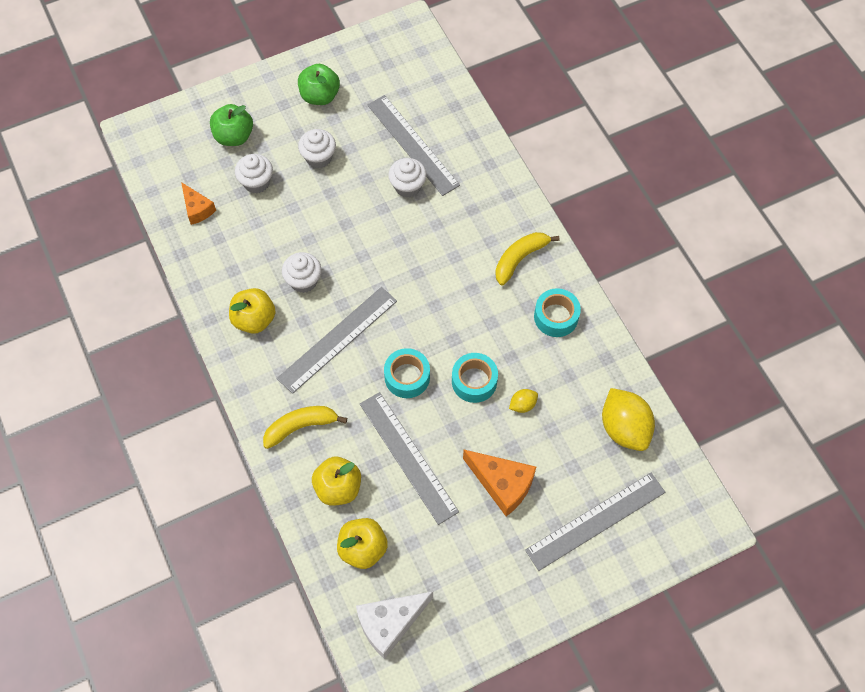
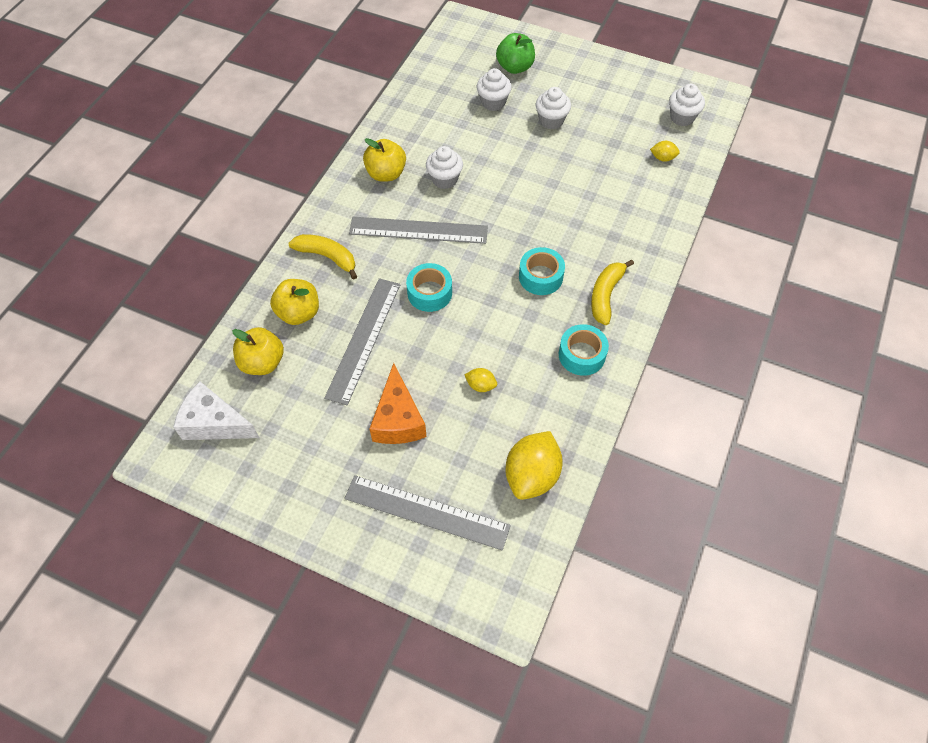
camera: 50 degrees right, 5 degrees down
orange cheese [181,182,216,225] -> none
green apple [298,64,340,105] -> none
grey ruler [368,95,460,196] -> none
white cupcake [388,158,427,198] -> white cupcake moved to [669,84,705,126]
turquoise tape [452,353,498,403] -> turquoise tape moved to [519,247,565,295]
yellow banana [495,232,560,286] -> yellow banana turned 75 degrees counterclockwise [591,260,634,325]
none -> yellow lemon [650,141,680,162]

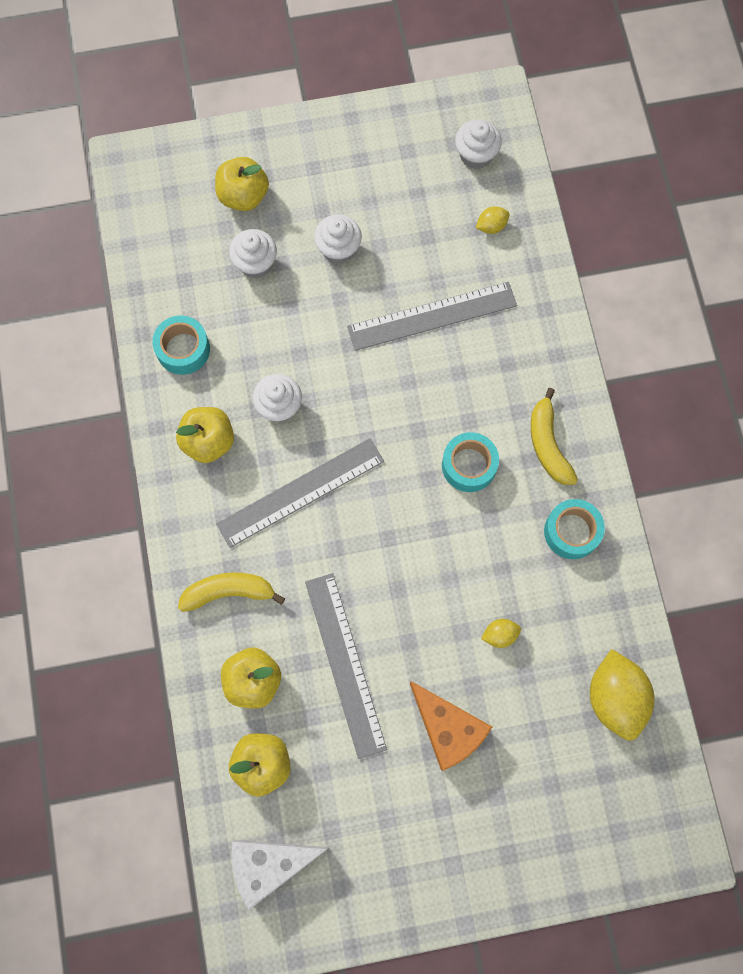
camera: 35 degrees left, 15 degrees up
grey ruler [344,475,511,551] -> grey ruler moved to [347,282,517,351]
turquoise tape [406,263,452,312] -> turquoise tape moved to [152,316,210,375]
green apple [496,33,535,74] -> yellow apple [215,157,269,211]

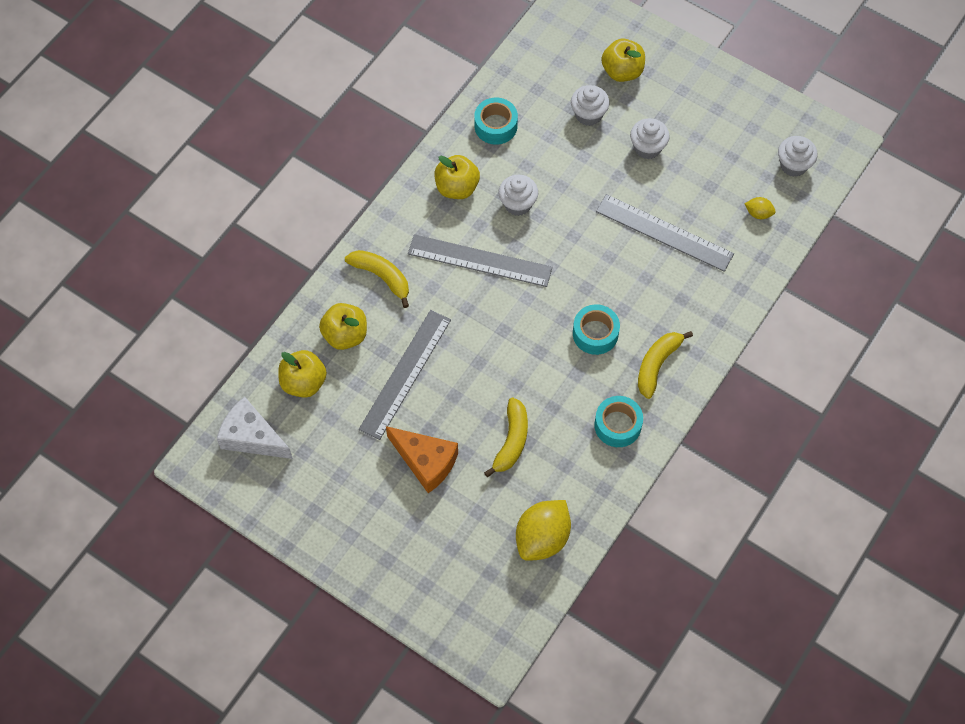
camera: 45 degrees right, 10 degrees down
orange cheese [410,681,492,771] -> orange cheese turned 60 degrees counterclockwise [386,426,458,493]
yellow lemon [481,619,521,648] -> yellow banana [484,398,528,477]

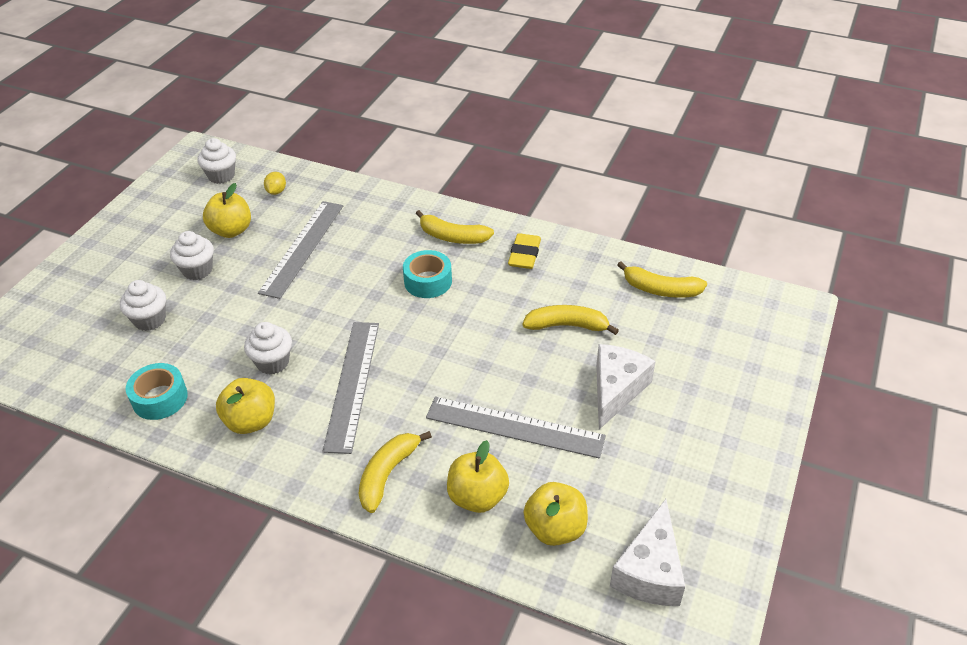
camera: 100 degrees left, 20 degrees down
orange cheese [386,426,458,493] -> white cheese [596,344,656,429]
yellow lemon [516,500,571,561] -> yellow banana [617,261,707,298]
turquoise tape [594,396,643,447] -> yellow eraser [508,233,541,269]
yellow apple [601,39,645,82] -> yellow apple moved to [203,183,251,238]

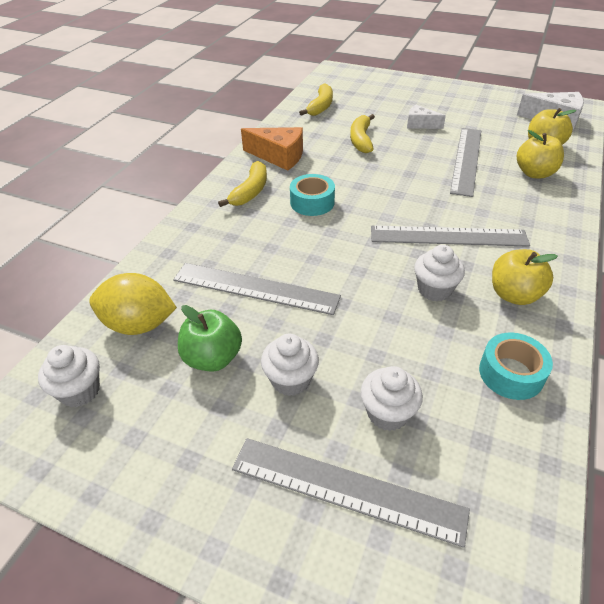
camera: 90 degrees left, 0 degrees up
yellow apple [203,183,251,238] -> green apple [178,305,242,372]
yellow lemon [264,172,286,195] -> yellow lemon [89,273,177,335], size x2.13
yellow banana [358,431,432,513] -> none
yellow eraser [508,233,541,269] -> orange cheese [241,127,303,171]
white cheese [596,344,656,429] -> white cheese [407,105,446,129], size x0.63
none -> grey ruler [232,438,470,548]

